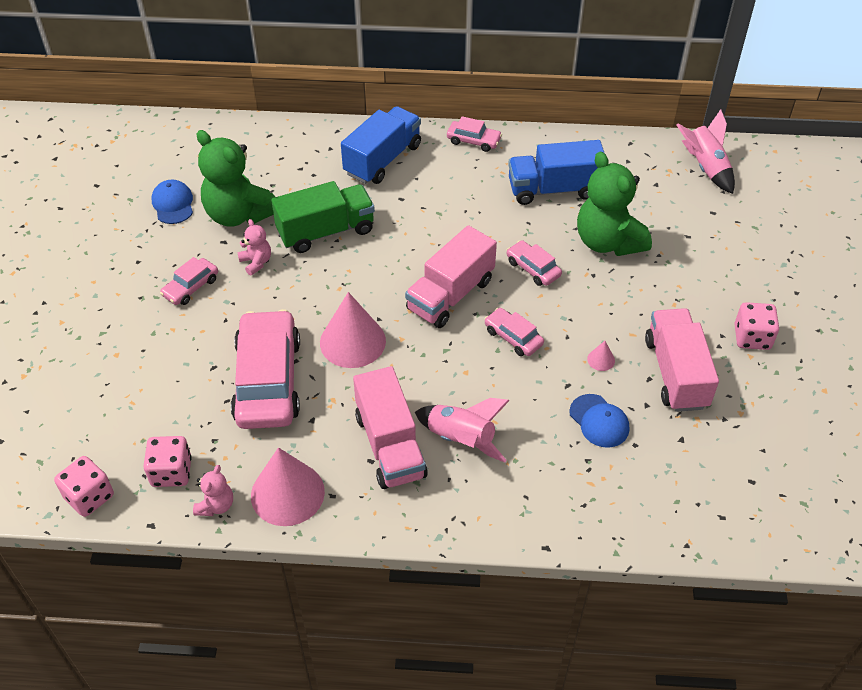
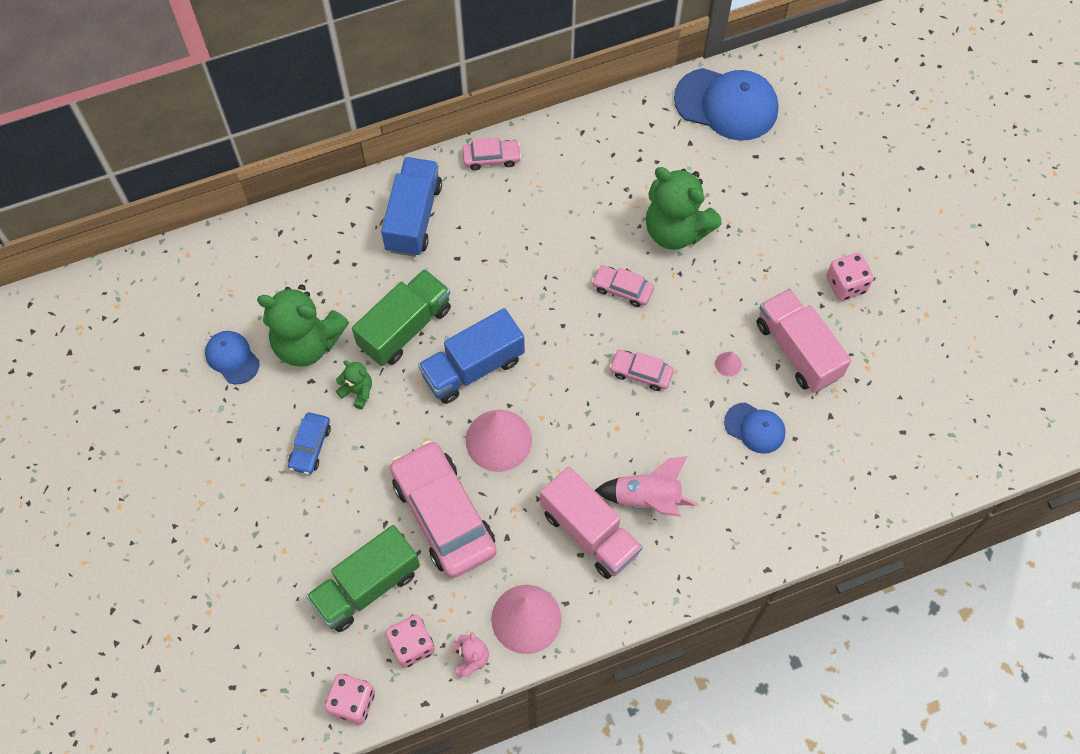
camera: 25 degrees left, 15 degrees up
pink car [160,257,218,305] -> blue car [288,412,331,474]
pink teddy bear [237,219,271,276] -> green teddy bear [336,360,372,409]
pink truck [405,225,497,328] -> none
blue truck [508,140,604,205] -> blue truck moved to [418,308,525,404]
pink rocket [677,109,735,194] -> blue cap [674,68,778,141]
none -> green truck [306,525,420,632]

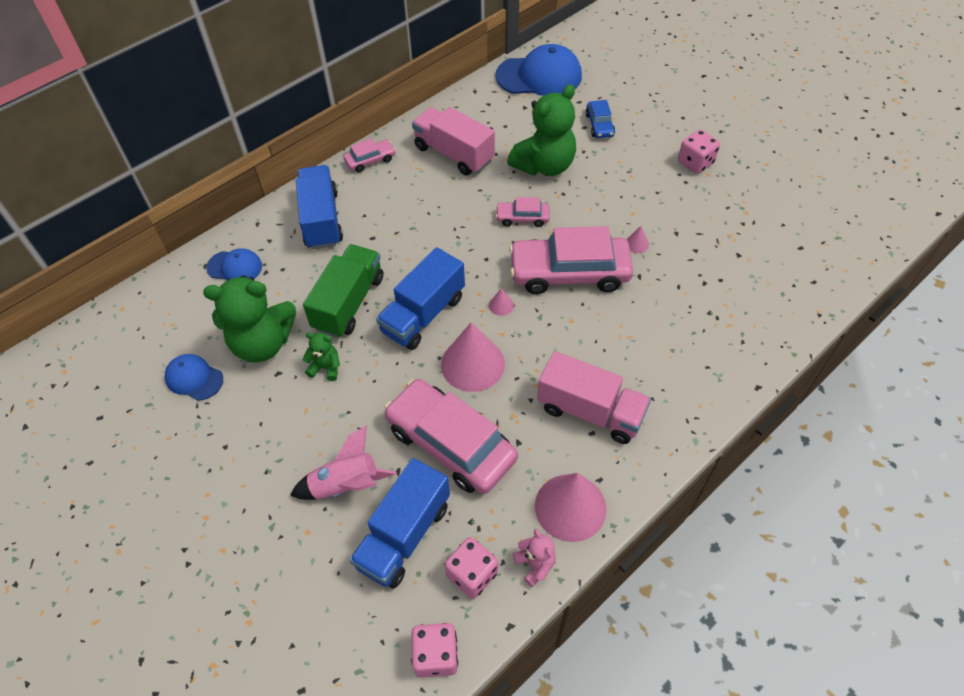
camera: 20 degrees left, 10 degrees down
blue car [288,412,331,474] -> blue car moved to [585,100,615,138]
green truck [306,525,420,632] -> blue truck [350,458,450,588]
pink rocket [595,456,697,517] -> pink rocket moved to [290,425,396,500]
pink car [609,350,674,391] -> pink car [509,226,633,294], size x2.12
green teddy bear [646,167,722,250] -> green teddy bear turned 60 degrees counterclockwise [507,84,576,176]
blue cap [724,402,785,454] -> blue cap moved to [206,248,262,281]
pink truck [757,289,851,393] -> pink truck moved to [412,107,495,175]
none -> pink cone [489,288,514,316]

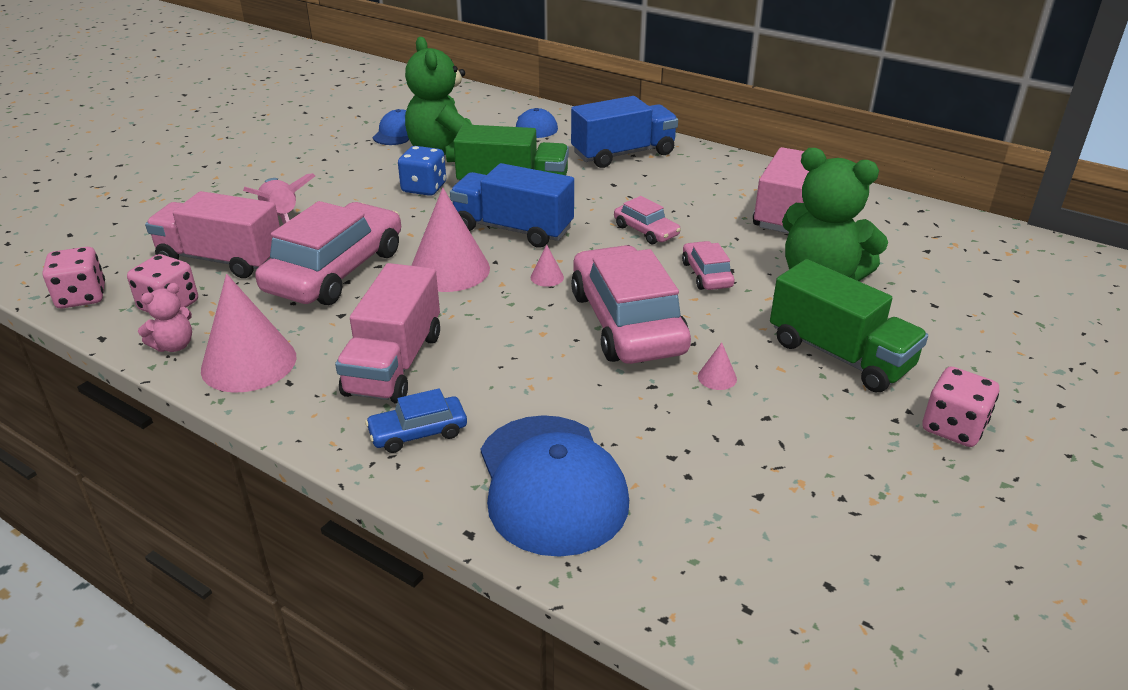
camera: 75 degrees right, 20 degrees down
green teddy bear [302,332,340,381] -> blue dice [398,146,446,196]
pink car [343,139,396,172] -> pink car moved to [614,196,681,244]
blue truck [350,458,450,588] -> pink truck [145,191,280,278]
blue cap [496,44,582,96] -> blue cap moved to [481,415,629,557]
blue car [585,100,615,138] -> blue car moved to [365,388,467,453]
none -> green truck [770,259,928,392]

